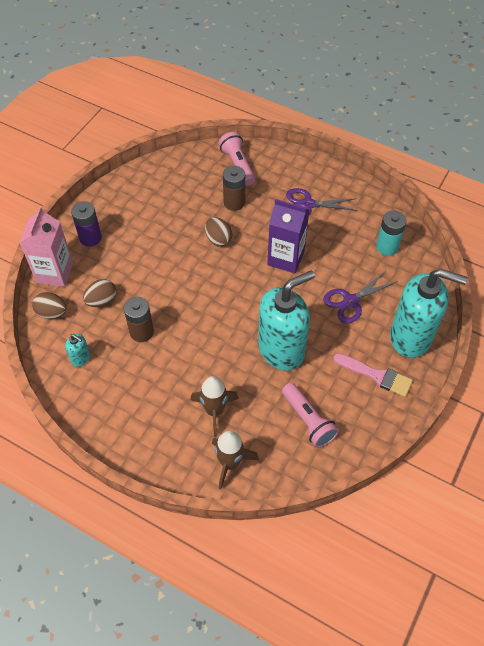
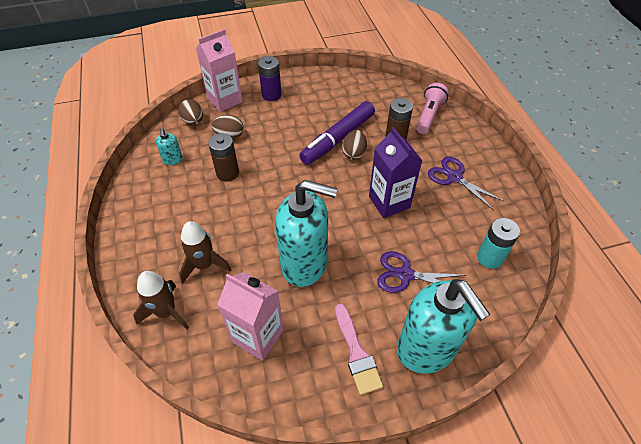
camera: 45 degrees right, 5 degrees down
pink flashlight [282,383,339,448] -> pink carton [217,272,284,361]
none -> purple marker [299,101,375,165]

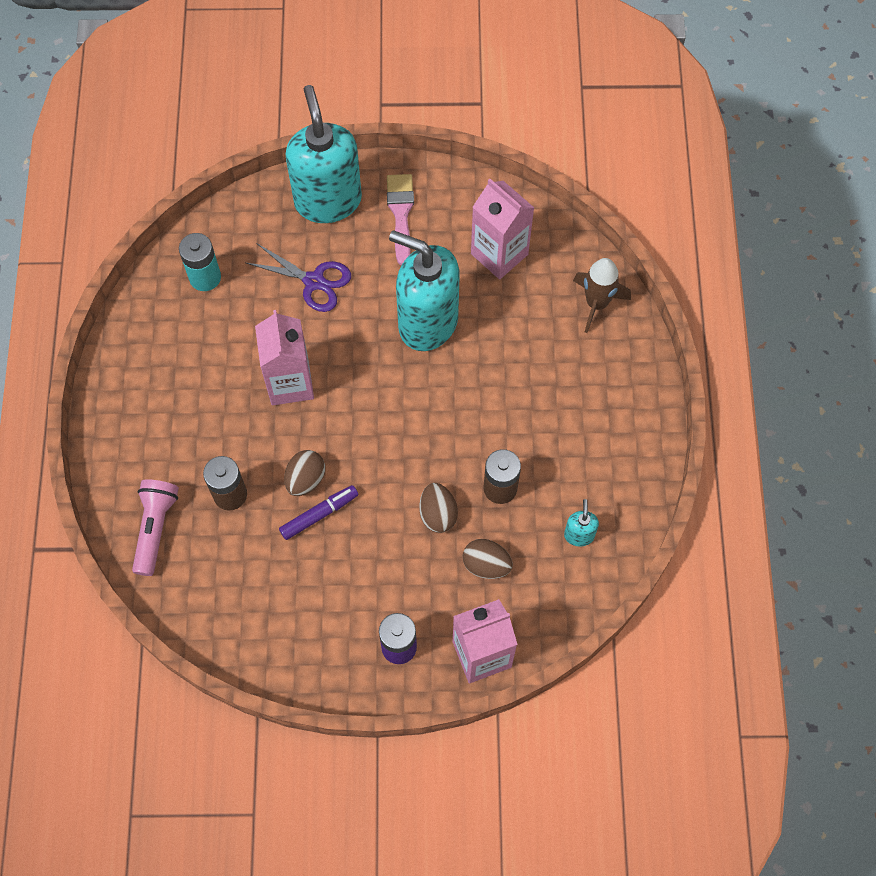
camera: 165 degrees left, 15 degrees up
brown egg [178,99,203,125] -> brown egg moved to [419,483,458,533]
brown rocket [179,221,231,284] -> none
purple marker [299,101,375,165] -> purple marker [279,485,358,540], size x0.55
purple carton [369,127,422,218] -> pink carton [255,310,314,405]
pink flashlight [416,83,449,134] -> pink flashlight turned 150 degrees clockwise [132,479,179,576]
purple scissors [428,156,503,211] -> none

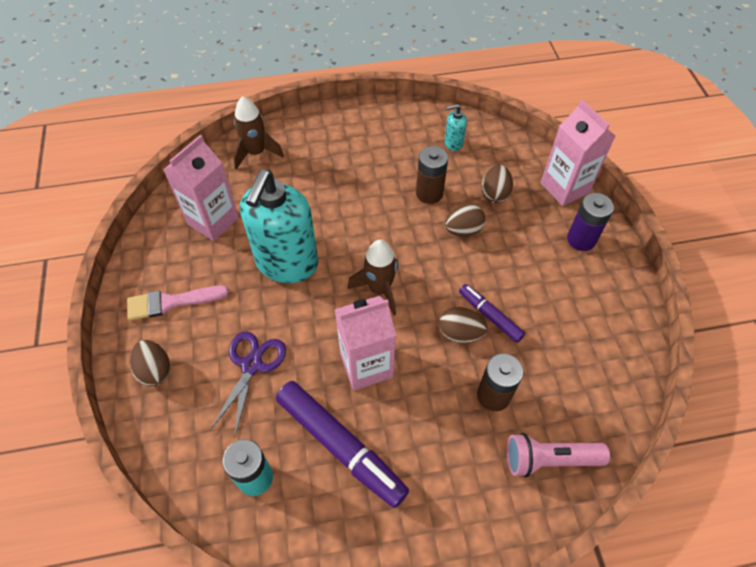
camera: 100 degrees left, 10 degrees down
turquoise soap dispenser [286,85,362,223] -> brown egg [130,340,171,386]
none -> purple marker [276,381,409,508]
none -> brown rocket [347,240,398,316]

